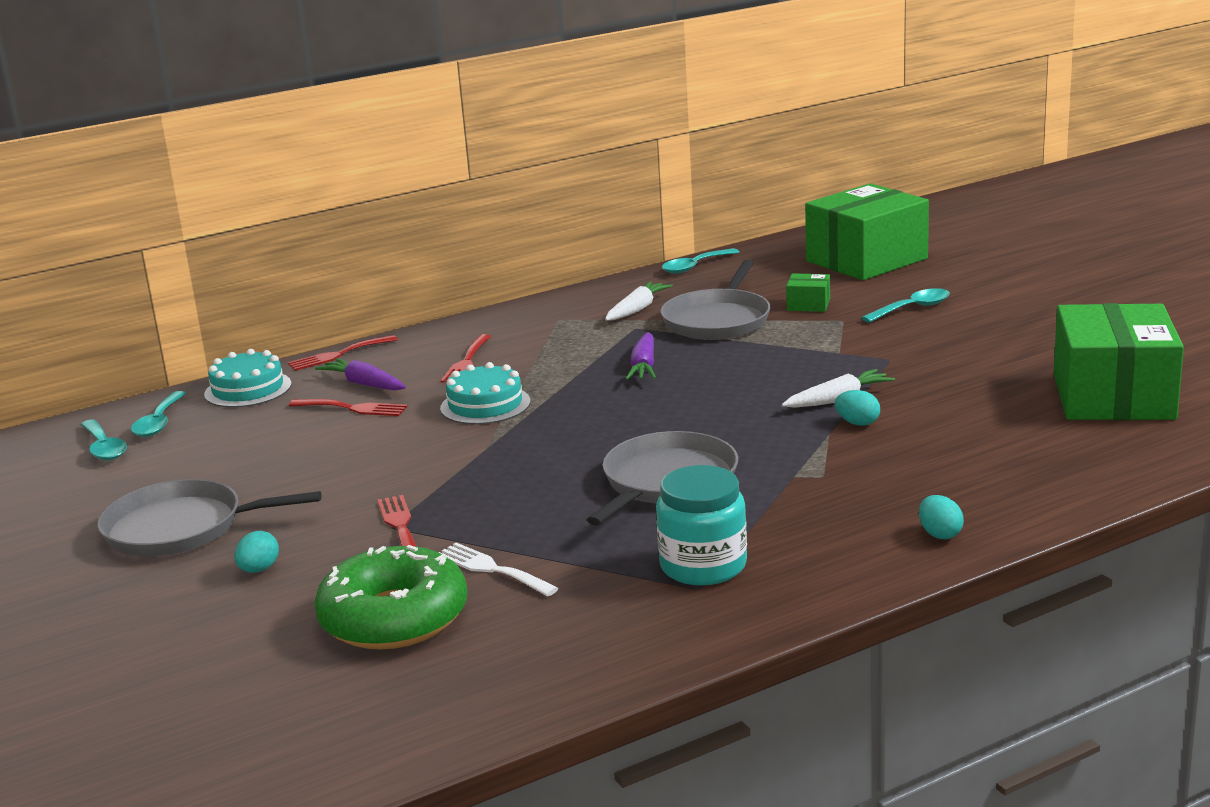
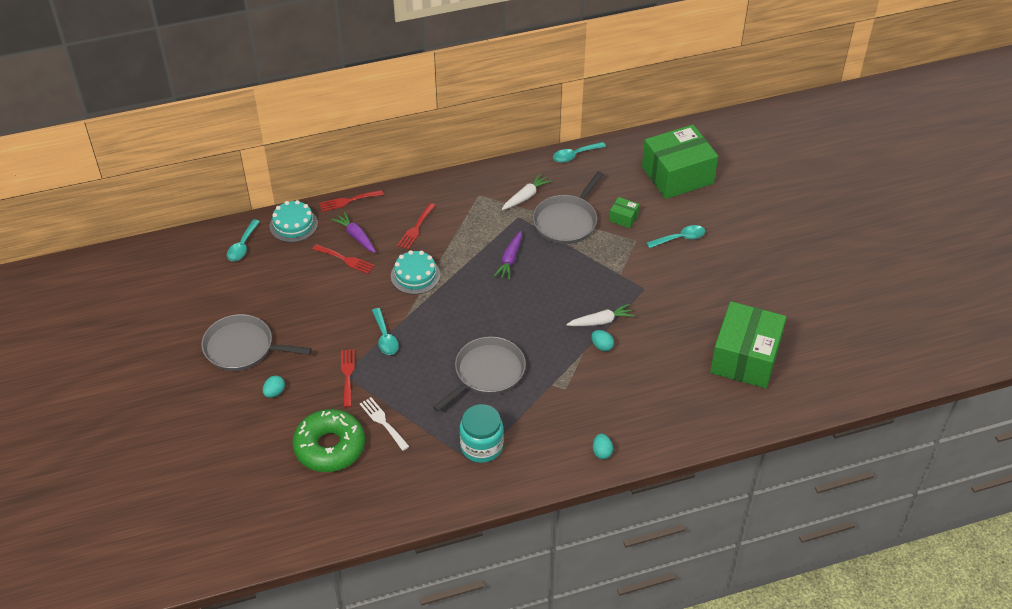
camera: 10 degrees right, 25 degrees up
turquoise spoon [81,419,127,460] -> turquoise spoon moved to [372,308,399,355]

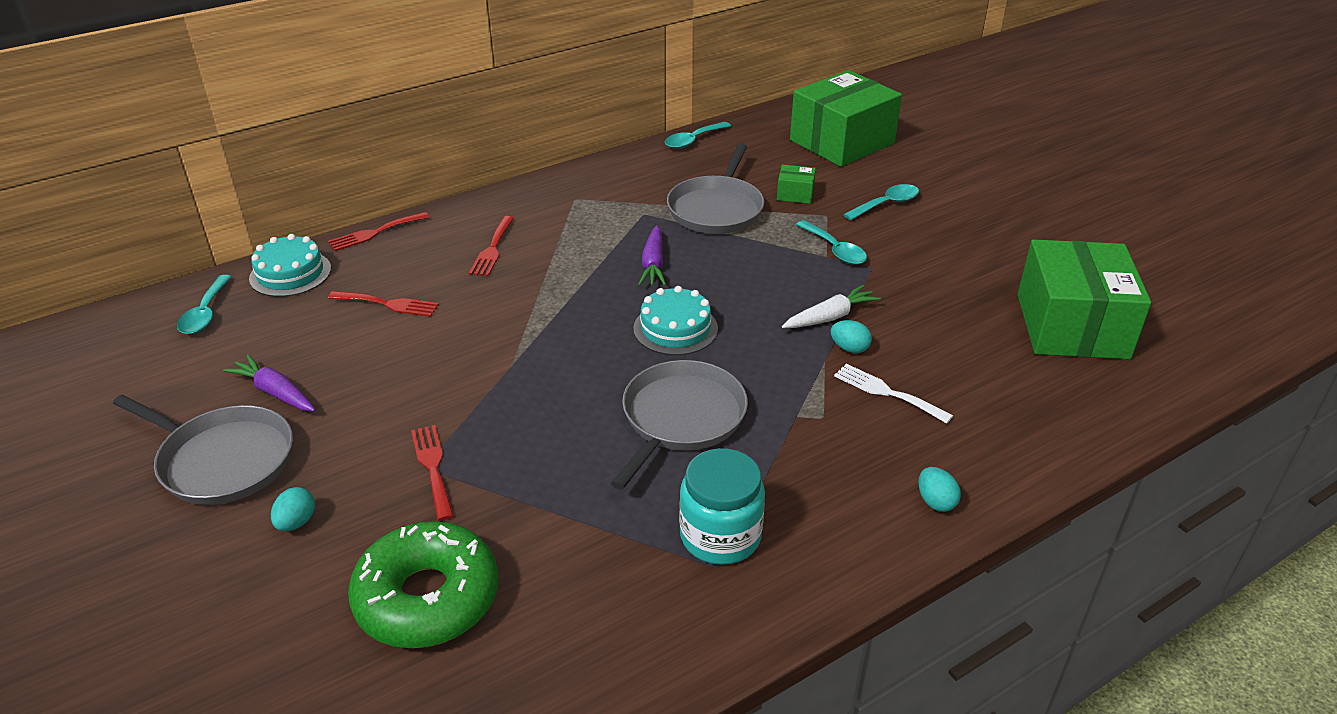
camera: 15 degrees left, 10 degrees down
grey pan [201,314,312,371] -> grey pan turned 150 degrees counterclockwise [113,395,293,505]
purple carrot [331,212,376,253] -> purple carrot moved to [223,355,315,411]
white fork [360,397,410,451] -> white fork moved to [834,364,953,424]
turquoise spoon [372,308,399,355] -> turquoise spoon moved to [796,220,867,265]
turquoise cake [391,250,440,294] -> turquoise cake moved to [633,286,718,355]
white carrot [502,173,551,210] -> none

